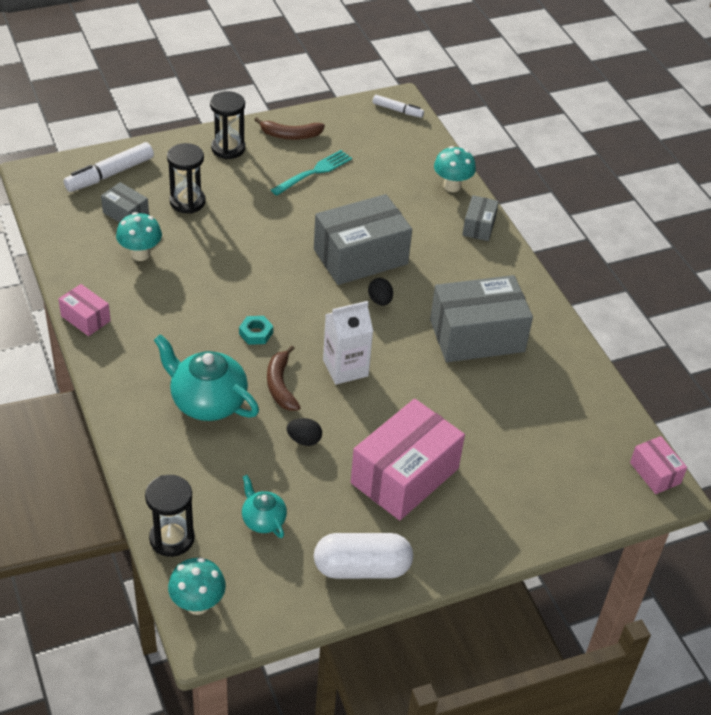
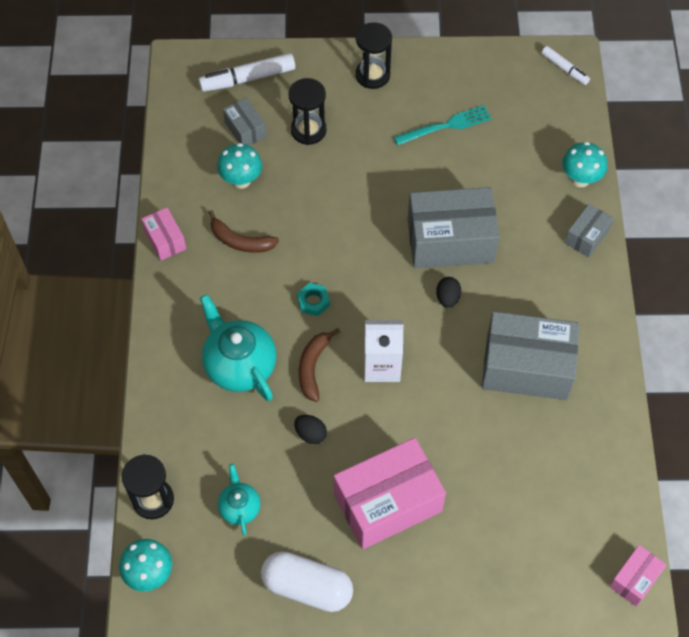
camera: 25 degrees right, 15 degrees up
brown banana [255,117,325,140] -> brown banana moved to [208,210,279,253]
pink box [630,436,687,494] -> pink box turned 45 degrees clockwise [609,545,667,607]

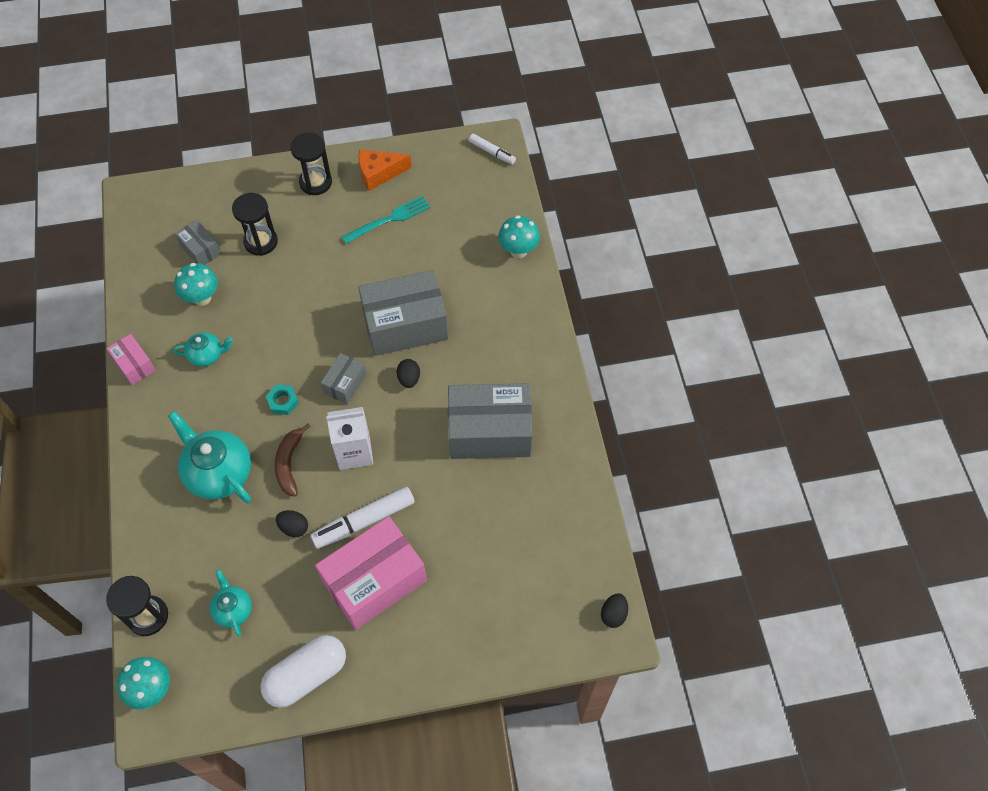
camera: 10 degrees left, 0 degrees up
white marker [198,53,295,92] -> white marker moved to [310,486,415,549]
brown banana [208,210,279,253] -> turquoise teapot [173,332,233,367]
white capsule [261,551,353,612] -> white capsule turned 45 degrees counterclockwise [260,635,346,708]
grey box [565,204,613,257] -> grey box moved to [321,353,366,404]
pink box [609,545,667,607] -> black egg [601,593,628,628]
none -> orange cheese [359,150,412,191]

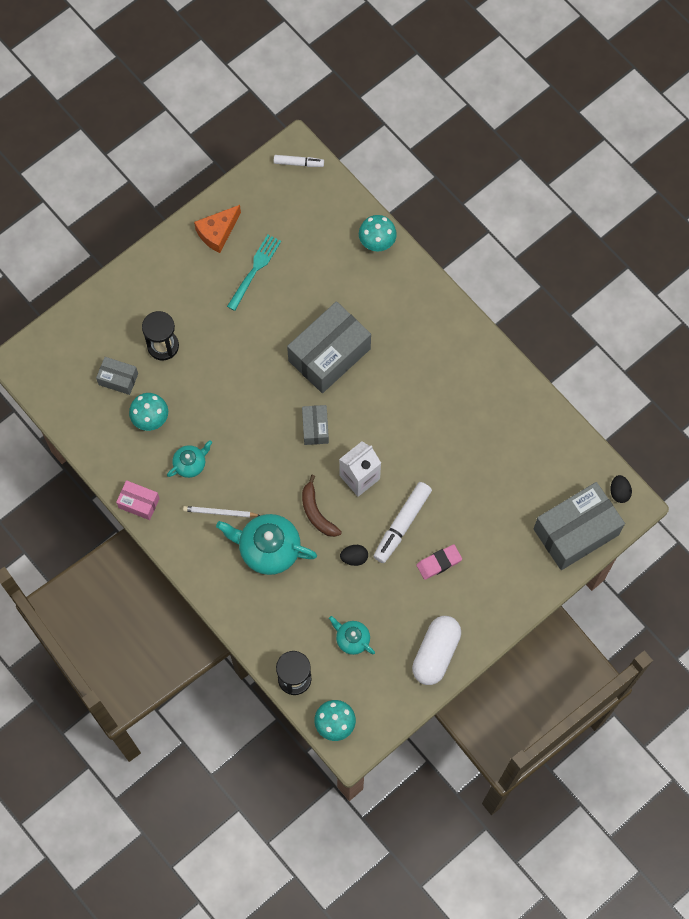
camera: 30 degrees left, 10 degrees up
turquoise nut [266,385,299,415] -> none
black hourglass [290,133,332,195] -> none
pink box [315,516,427,630] -> pink eraser [417,544,462,580]
black egg [397,359,420,388] -> none
grey box [448,383,533,459] -> grey box moved to [533,482,625,570]
none -> white pencil [183,506,261,517]

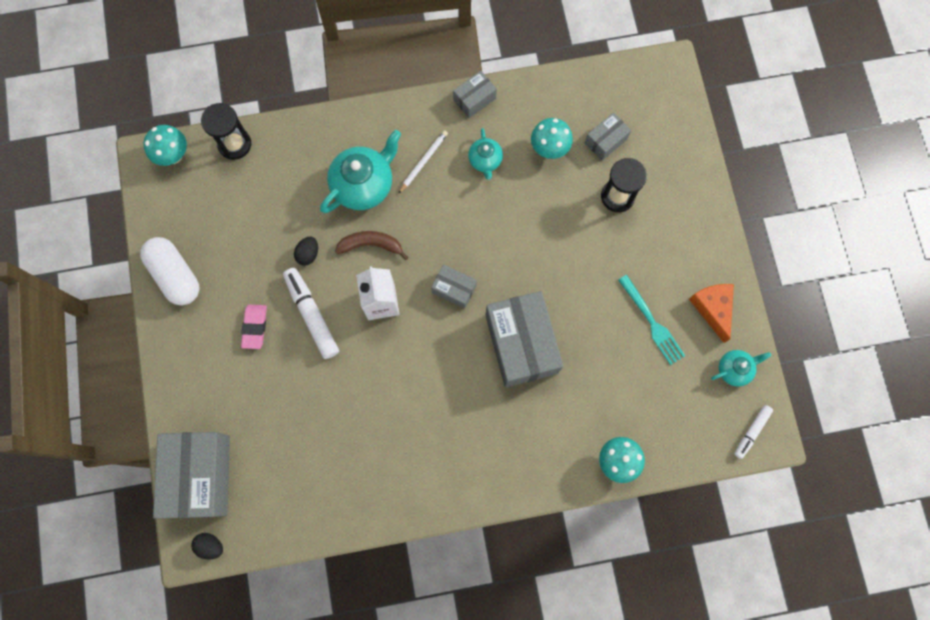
camera: 120 degrees right, 5 degrees up
pink box [116,480,160,520] -> grey box [453,71,497,118]
turquoise teapot [329,616,375,655] -> turquoise teapot moved to [711,350,771,387]

